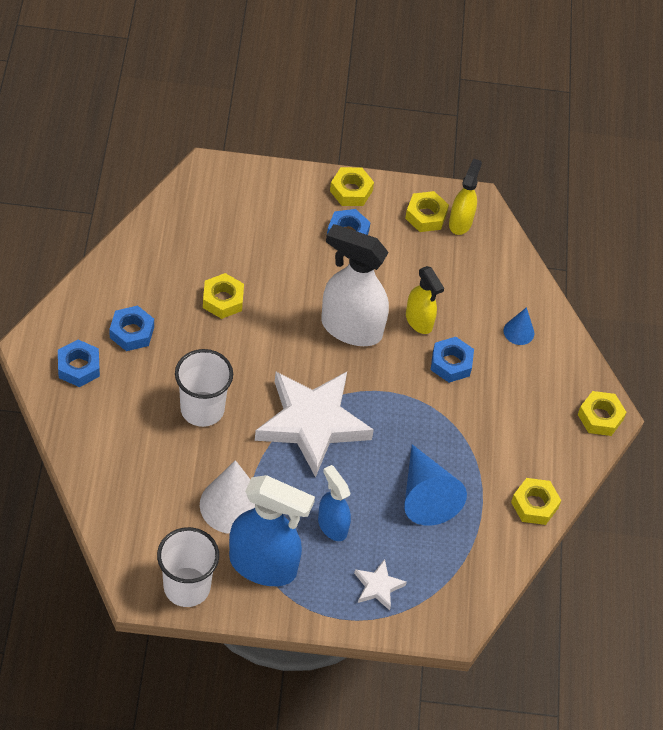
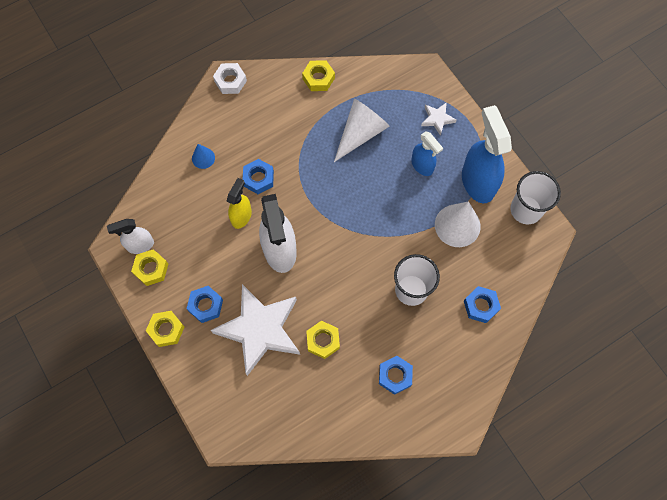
camera: 120 degrees left, 15 degrees up
blue nut [58,340,100,387] -> blue nut moved to [464,286,501,323]
white star [255,372,374,478] -> white star moved to [211,284,300,376]
blue spray bottle [318,465,351,541] -> blue spray bottle turned 60 degrees counterclockwise [411,131,443,176]
blue cone [404,444,467,526] -> white cone [334,99,390,162]
yellow spray bottle [449,158,482,235] -> white spray bottle [107,219,154,254]
yellow nut [577,391,627,436] -> white nut [213,63,247,94]

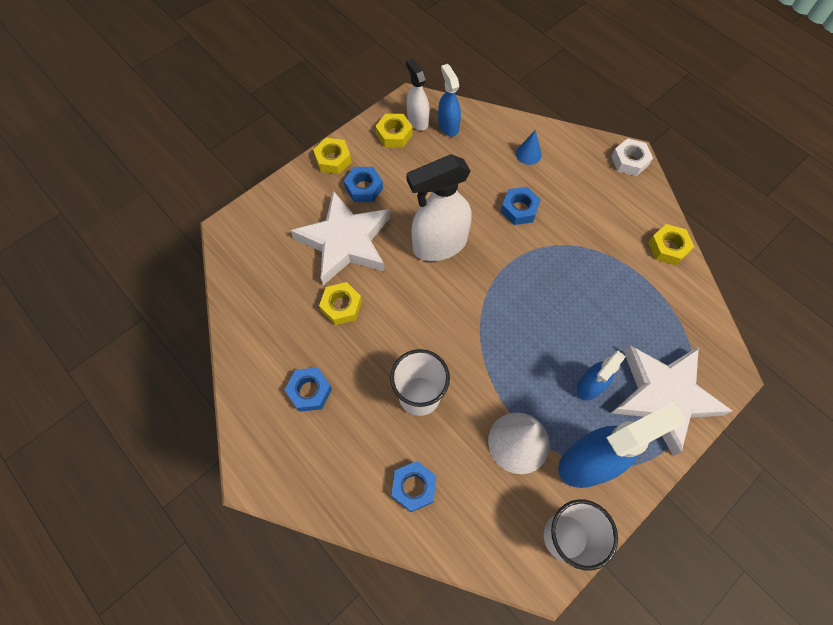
camera: 80 degrees right, 5 degrees down
yellow spray bottle [226,178,252,229] -> none
white cone [334,99,390,162] -> none
white star [421,102,457,136] -> white star [611,345,732,456], size x2.33
none -> blue spray bottle [438,64,461,137]

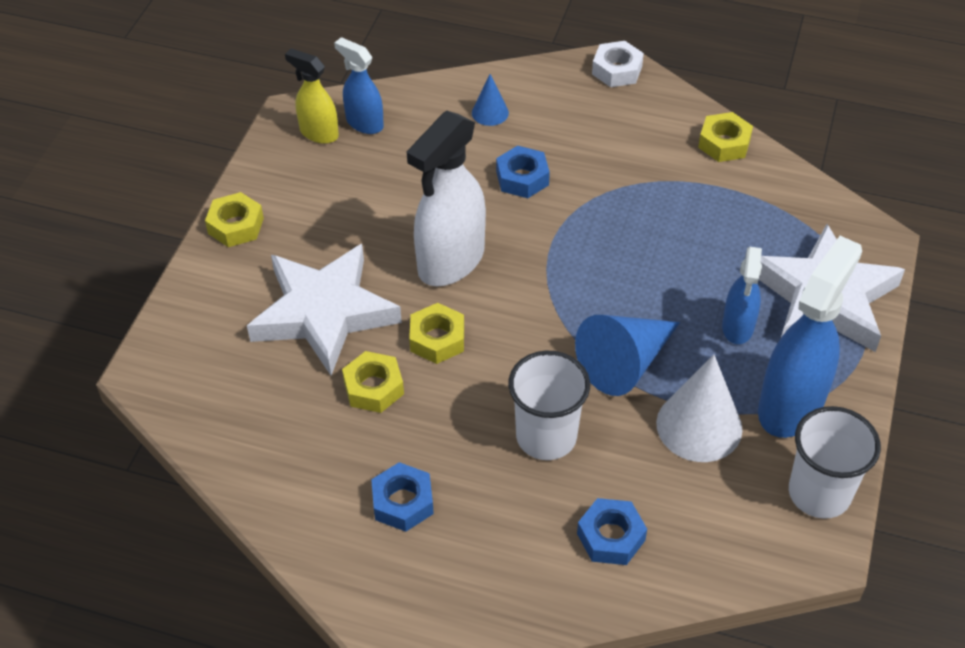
camera: 30 degrees left, 15 degrees down
blue nut [344,167,383,202] -> none
yellow nut [375,114,413,148] -> yellow nut moved to [409,303,464,364]
white spray bottle [406,58,430,130] -> yellow spray bottle [285,48,339,144]
none -> blue cone [575,315,680,396]

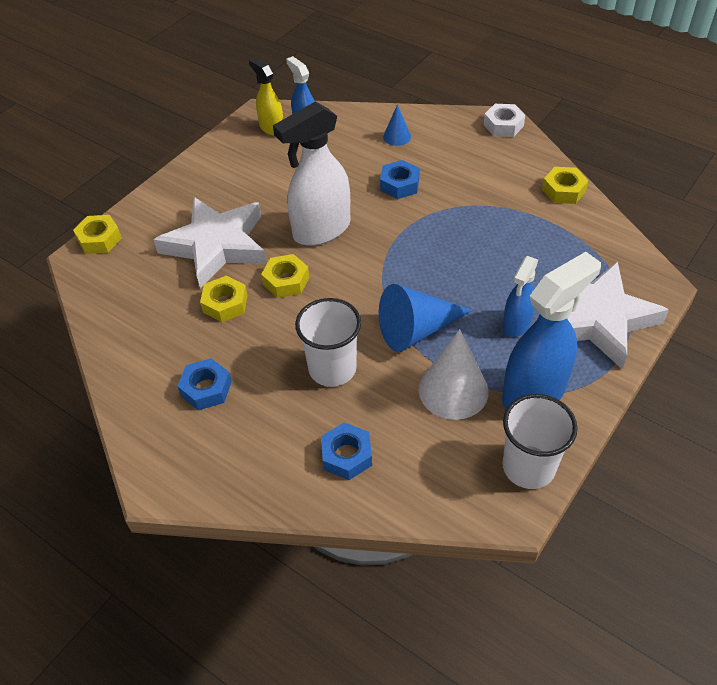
camera: 20 degrees right, 0 degrees up
yellow nut [205,192,264,247] -> yellow nut moved to [73,215,122,254]

